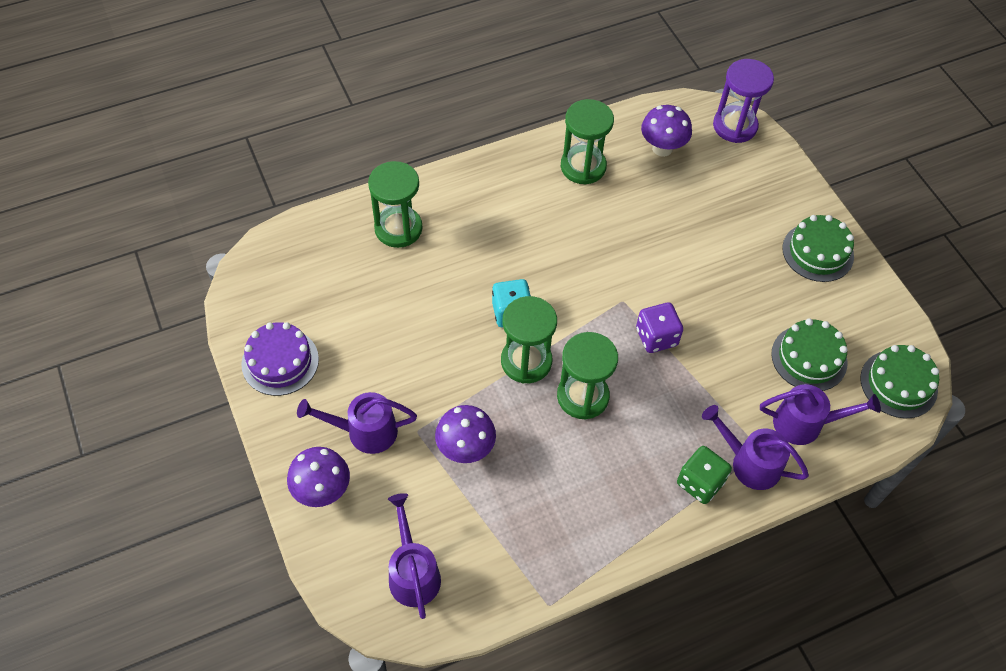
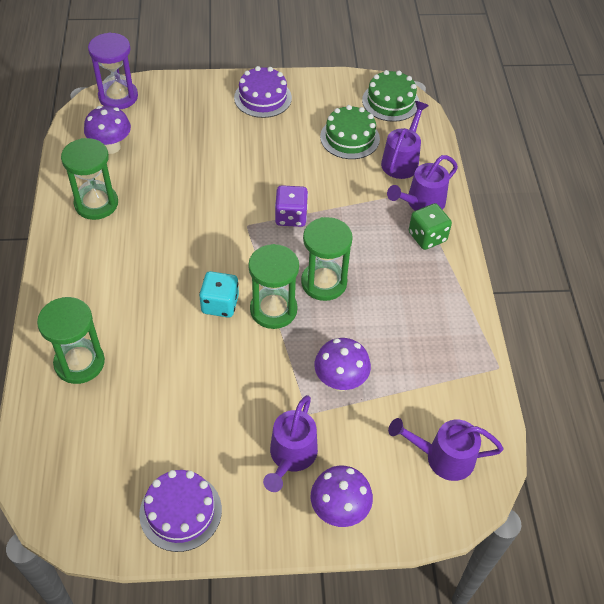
camera: 70 degrees left, 5 degrees down
green cake [782,215,854,282] -> purple cake [234,66,292,118]

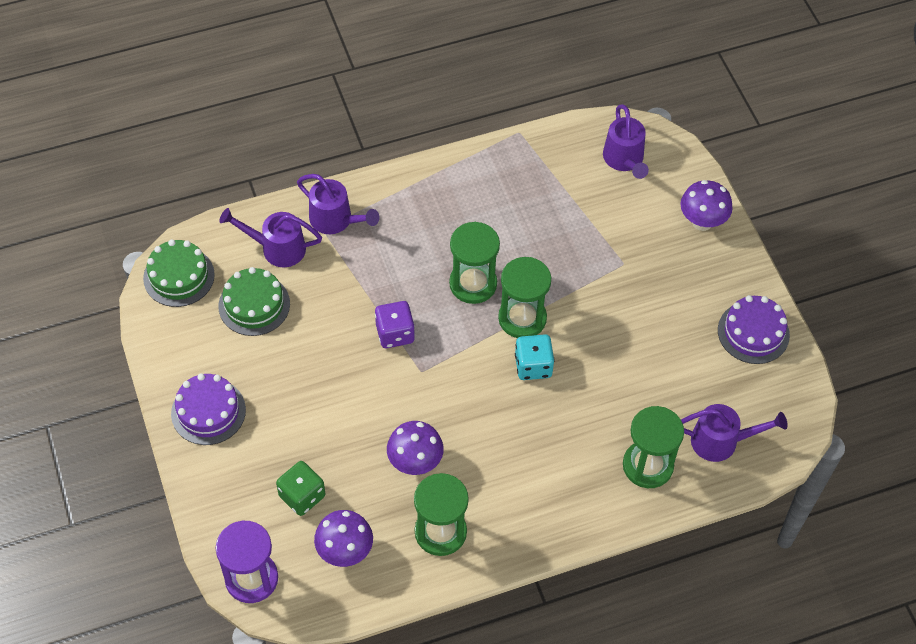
camera: 105 degrees left, 5 degrees up
purple watering can [263,395,318,492] -> purple watering can moved to [681,404,788,462]
purple mushroom [314,338,371,391] -> purple mushroom moved to [387,421,444,475]
green dice [409,203,452,250] -> green dice moved to [276,461,325,516]

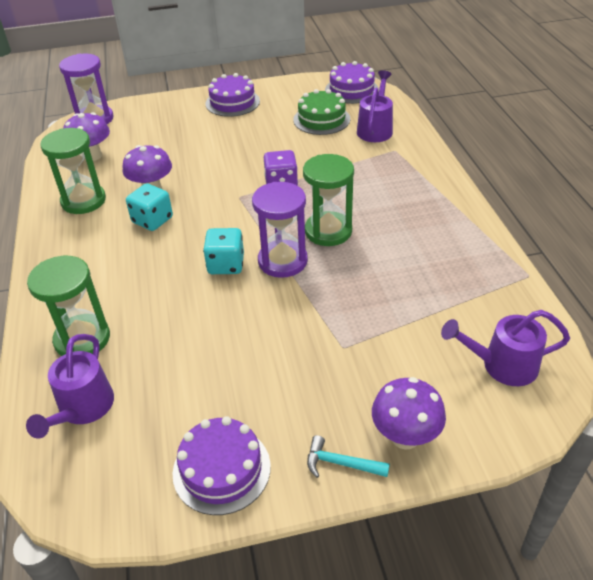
camera: 100 degrees right, 15 degrees down
green cake [143,239,215,307] -> purple cake [325,61,379,104]
green dice [276,461,325,516] -> none
purple watering can [297,174,379,234] -> none
green hourglass [498,257,551,338] -> purple hourglass [252,182,308,278]
none -> turquoise dice [126,183,173,231]
none -> turquoise hammer [307,435,390,478]

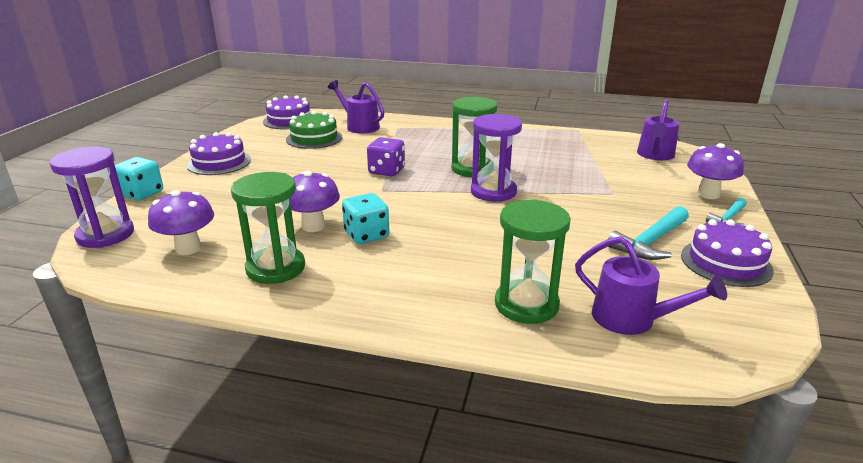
camera: 65 degrees left, 15 degrees down
turquoise dice [203,228,244,274] -> turquoise dice moved to [115,157,163,201]
none -> turquoise hammer [608,206,689,260]

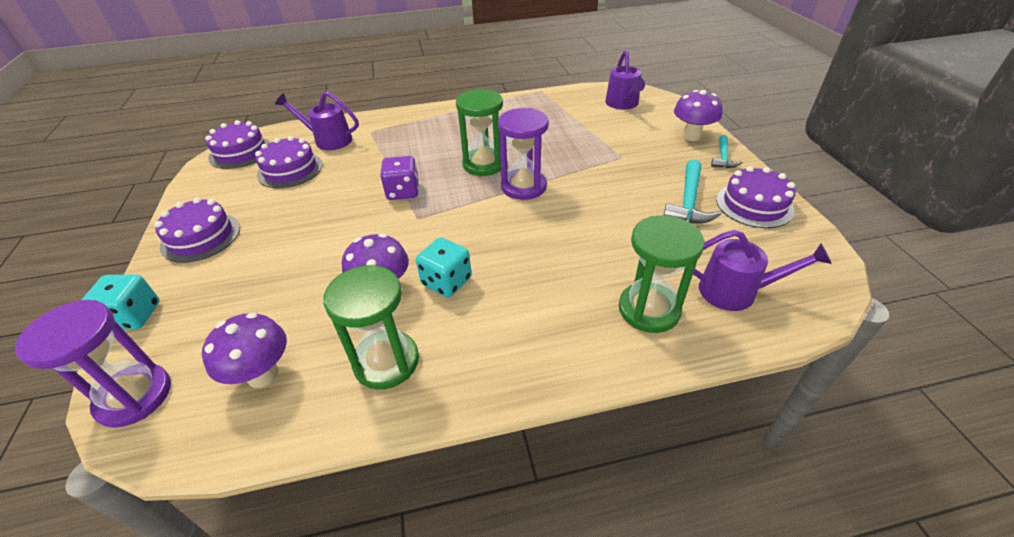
camera: 25 degrees left, 15 degrees up
green cake [286,111,342,149] -> purple cake [255,136,323,188]

